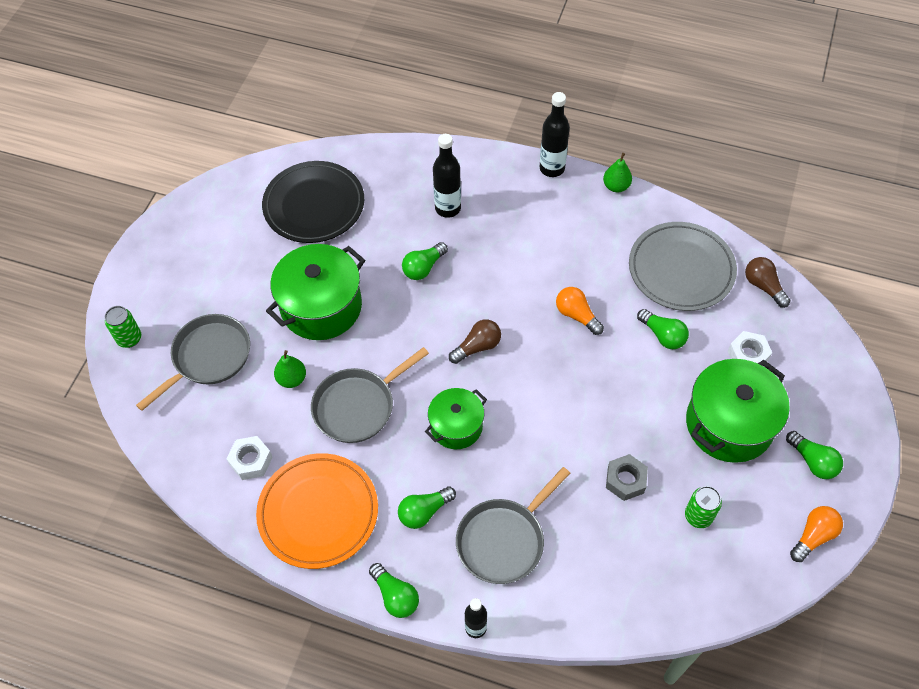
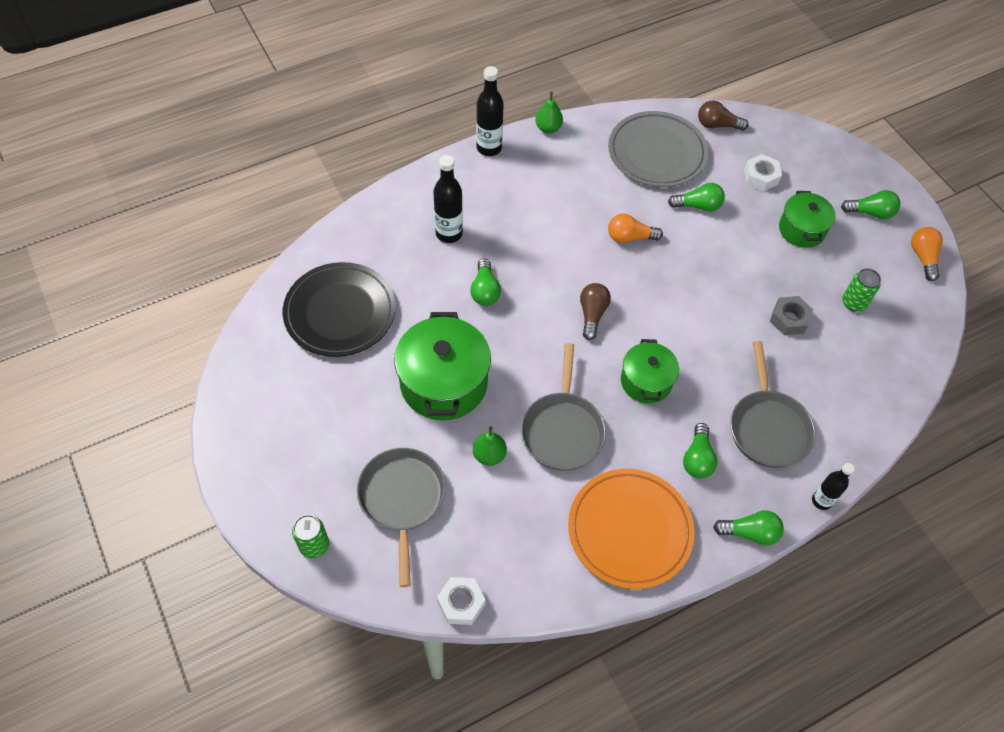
camera: 50 degrees left, 0 degrees up
white nut [226,436,273,480] -> white nut moved to [437,577,486,625]
green pot [686,359,790,463] -> green pot [779,191,836,248], size x0.60

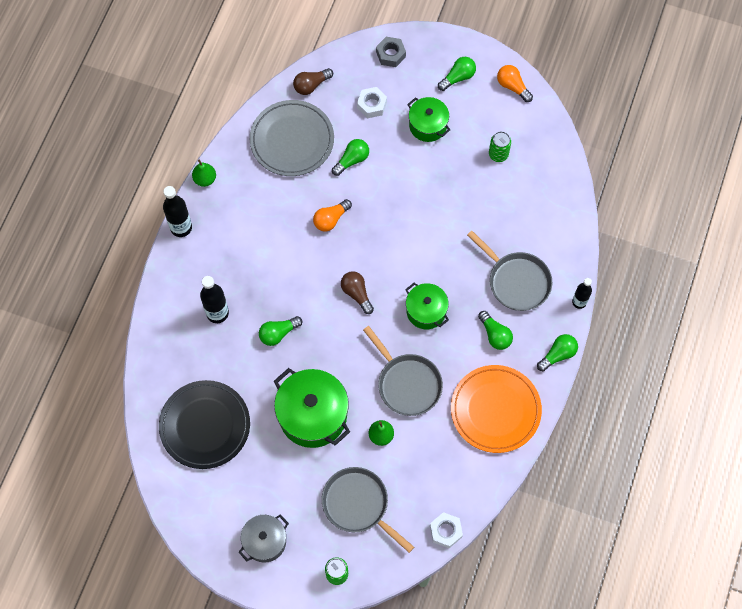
camera: 40 degrees left, 10 degrees up
green light bulb [470,259,501,306] -> green light bulb turned 105 degrees clockwise [259,316,302,346]
grey nut [770,296,813,335] -> grey nut moved to [376,37,406,67]
none -> grey pot [238,514,289,562]

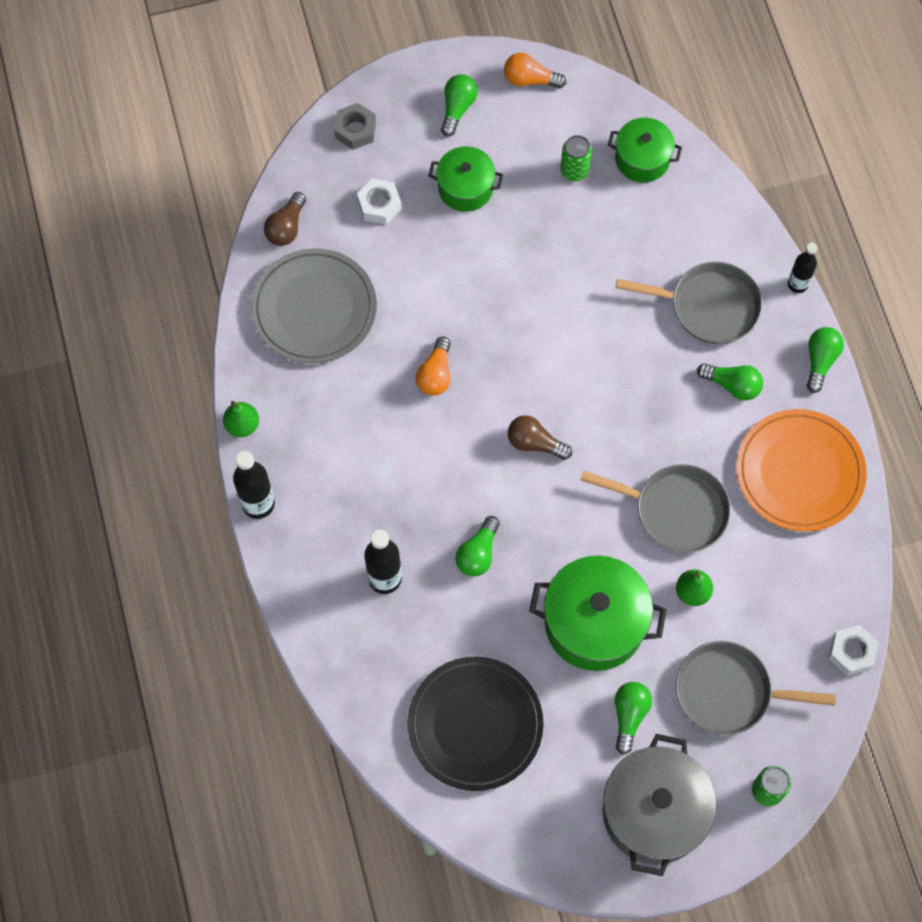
camera: 35 degrees left, 0 degrees up
grey pot [238,514,289,562] -> grey pot [603,734,717,876], size x1.67
green light bulb [332,139,369,176] -> green light bulb moved to [615,682,652,755]
green pot [405,282,449,329] -> green pot moved to [608,118,682,183]

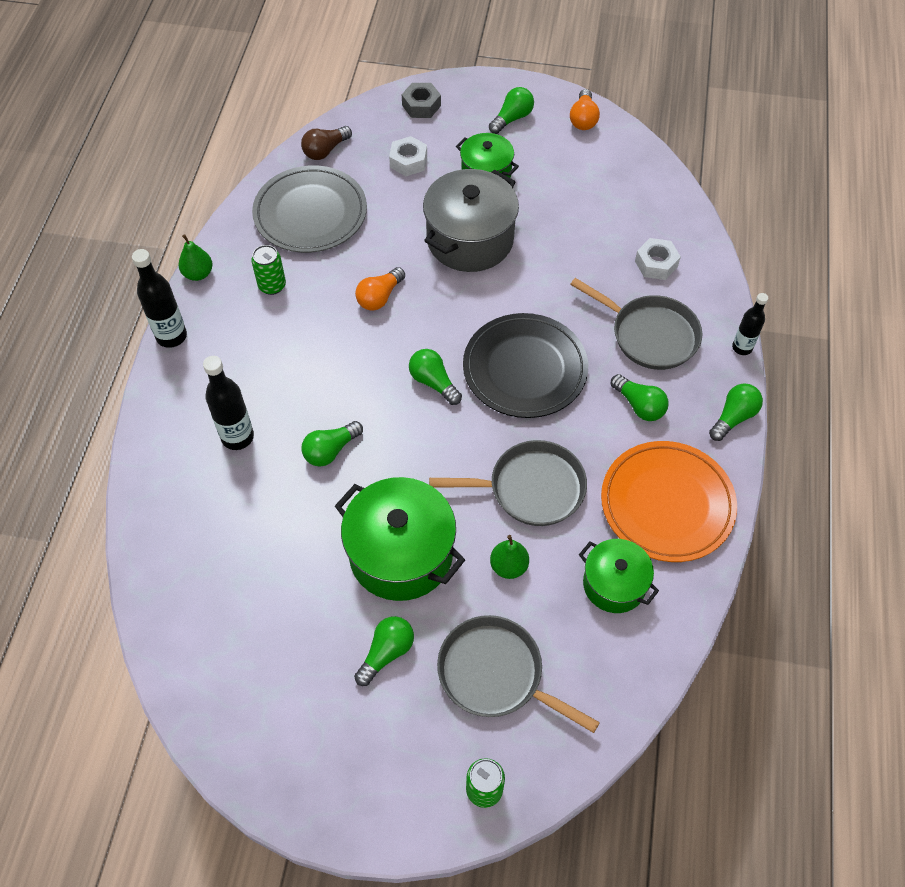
camera: 25 degrees right, 10 degrees down
black plate [407,657,544,791] -> black plate moved to [463,313,588,418]
orange light bulb [504,53,566,89] -> orange light bulb turned 120 degrees counterclockwise [570,89,600,130]
brown light bulb [508,415,572,460] -> green light bulb [409,349,462,405]
green can [561,135,592,181] -> green can moved to [251,245,286,295]
grey pan [581,464,731,553] -> grey pan turned 45 degrees counterclockwise [429,440,587,526]
grey pot [603,734,717,876] -> grey pot moved to [423,169,519,272]
green pot [608,118,682,183] -> green pot moved to [579,539,659,613]
white nut [828,625,879,676] -> white nut moved to [635,238,681,280]

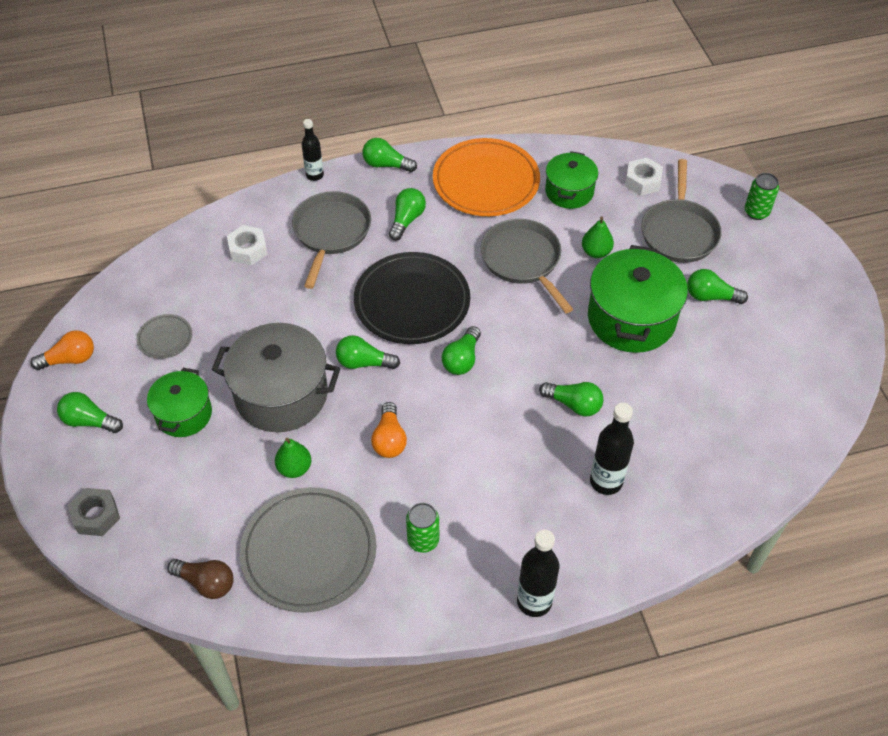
camera: 115 degrees left, 5 degrees down
green pear [178,234,213,281] -> green pear moved to [275,438,311,478]
orange light bulb [355,267,405,311] -> orange light bulb turned 75 degrees clockwise [371,402,407,458]
white nut [389,136,427,176] -> white nut moved to [625,158,663,196]
none -> grey plate [137,314,192,359]
none -> green light bulb [336,335,400,369]

